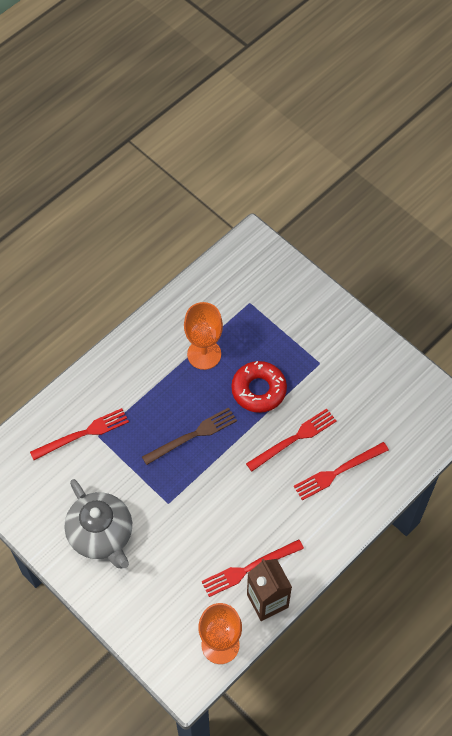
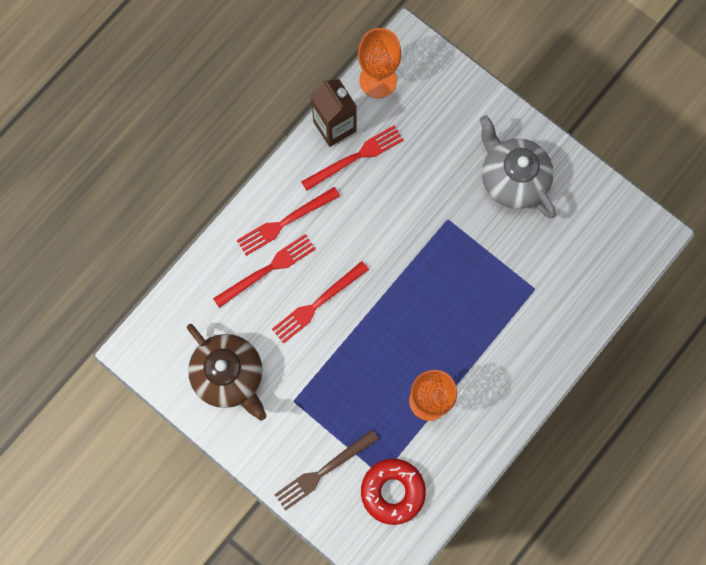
camera: 175 degrees right, 15 degrees up
red fork [30,408,129,460] -> red fork moved to [237,187,340,256]
brown fork [142,408,237,465] -> brown fork moved to [274,430,379,511]
red donut [231,361,287,413] -> red donut moved to [361,459,426,525]
none -> brown teapot [187,324,266,421]

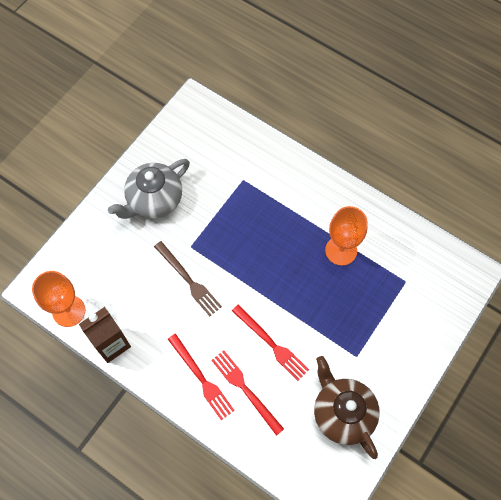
camera: 95 degrees left, 10 degrees down
brown teapot [187,324,266,421] -> brown teapot turned 75 degrees counterclockwise [314,356,380,459]
brown fork [274,430,379,511] -> brown fork moved to [154,241,222,316]
red fork [301,125,404,191] -> none
red donut [361,459,426,525] -> none

